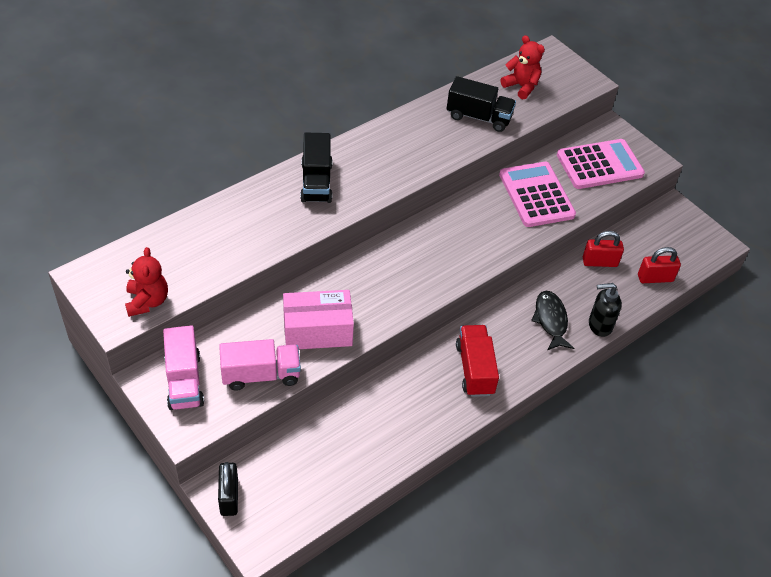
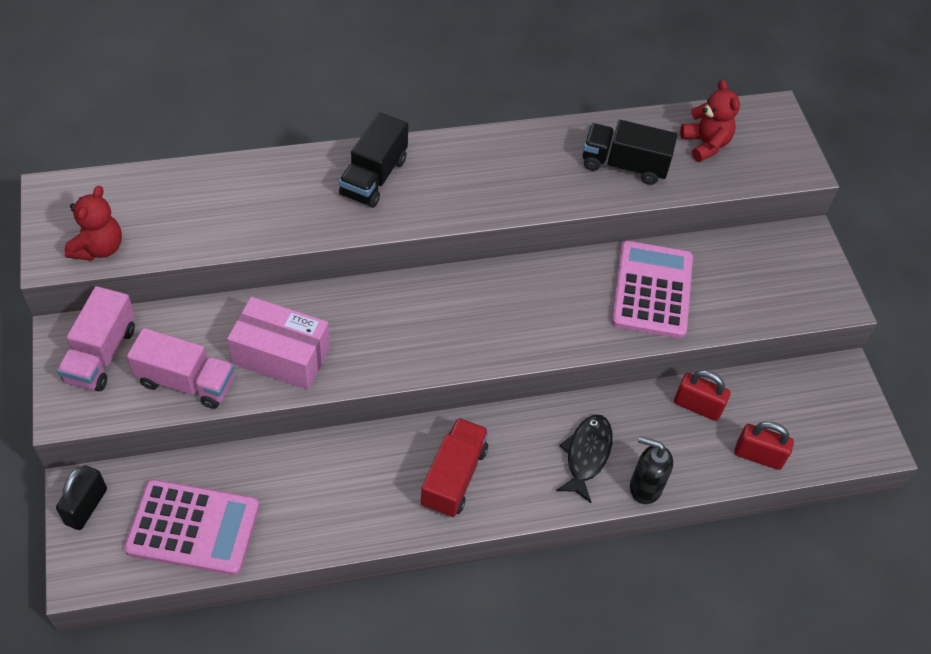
camera: 25 degrees right, 5 degrees up
black truck [447,76,516,132] -> black truck turned 150 degrees clockwise [583,120,677,185]
pink calculator [557,139,645,189] -> pink calculator moved to [124,479,260,575]

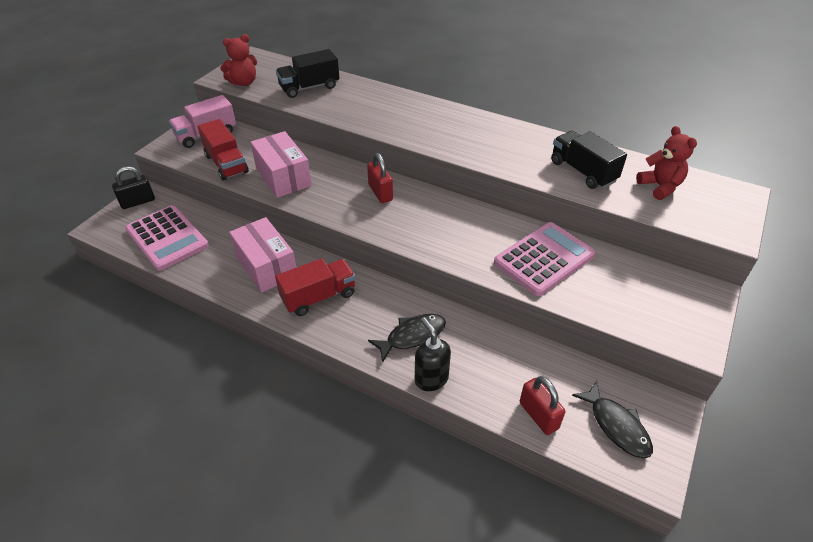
camera: 45 degrees right, 10 degrees down
pink truck [127,328,235,409] -> red truck [198,119,249,181]
black truck [339,112,408,208] -> black truck moved to [276,49,339,98]
red padlock [674,370,730,421] -> red padlock moved to [367,153,393,203]
red teddy bear [680,79,740,162] -> red teddy bear turned 45 degrees counterclockwise [636,126,697,200]
none -> pink box [229,217,296,293]
none -> black fish [572,381,653,458]

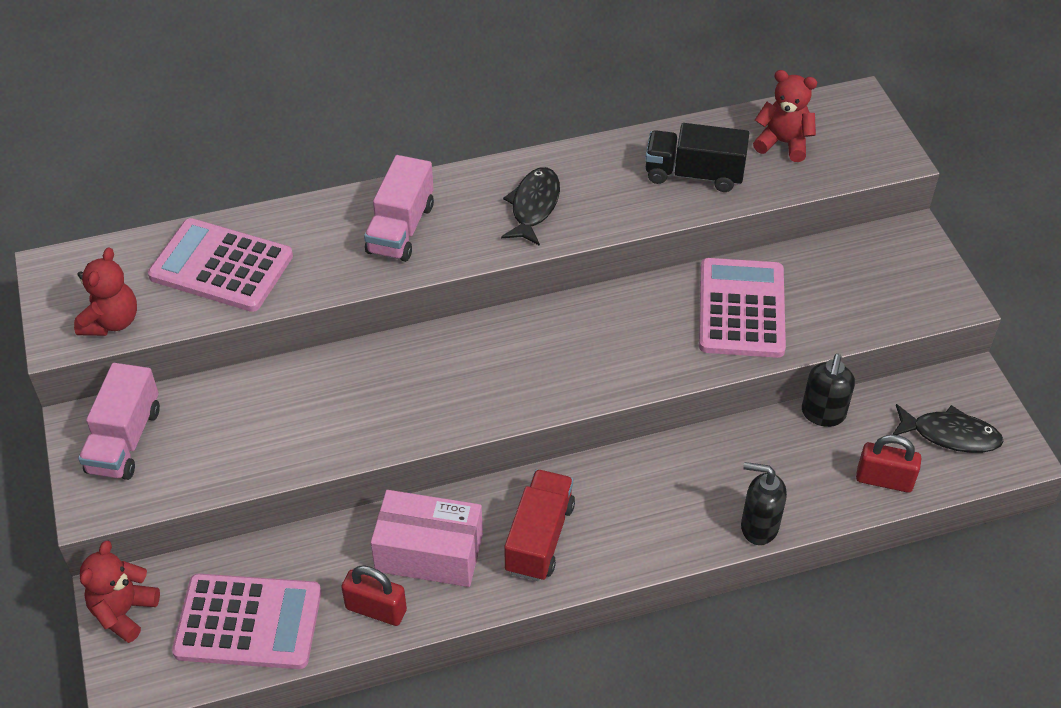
camera: 45 degrees left, 5 degrees up
black padlock [112,166,155,209] -> red teddy bear [80,540,160,643]
red truck [198,119,249,181] -> none
pink box [250,131,312,198] -> none
black truck [276,49,339,98] -> pink calculator [148,218,293,312]
red padlock [367,153,393,203] -> red padlock moved to [341,566,407,626]
black fish [368,314,446,363] -> black fish moved to [501,167,560,246]
none -> pink truck [364,155,434,262]
none -> black soap dispenser [802,354,855,427]

